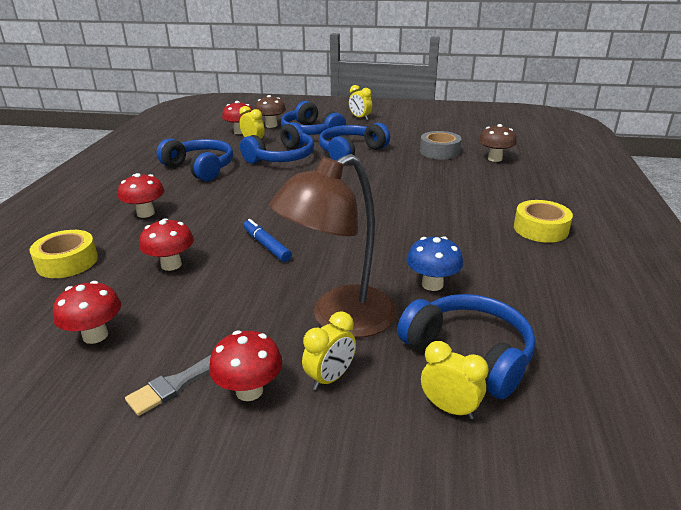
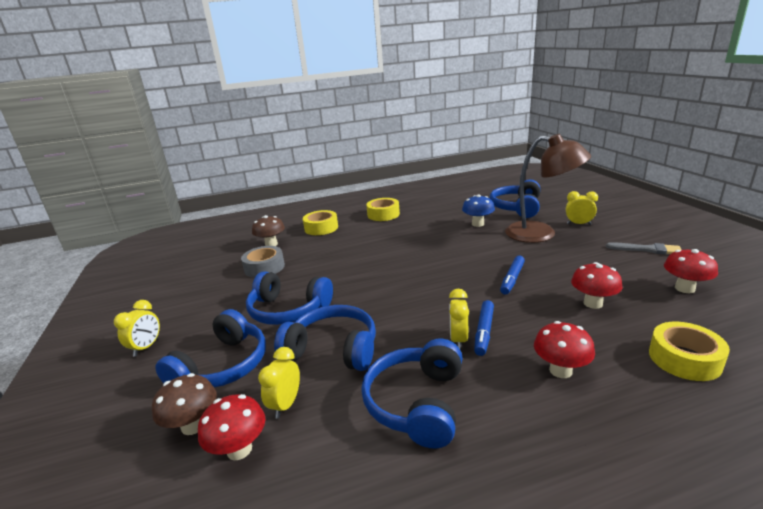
camera: 115 degrees left, 5 degrees down
red mushroom [209,330,282,401] -> none
yellow clock [421,341,489,419] -> yellow clock moved to [449,289,469,349]
none -> yellow tape [303,210,338,235]
none -> blue marker [474,300,494,356]

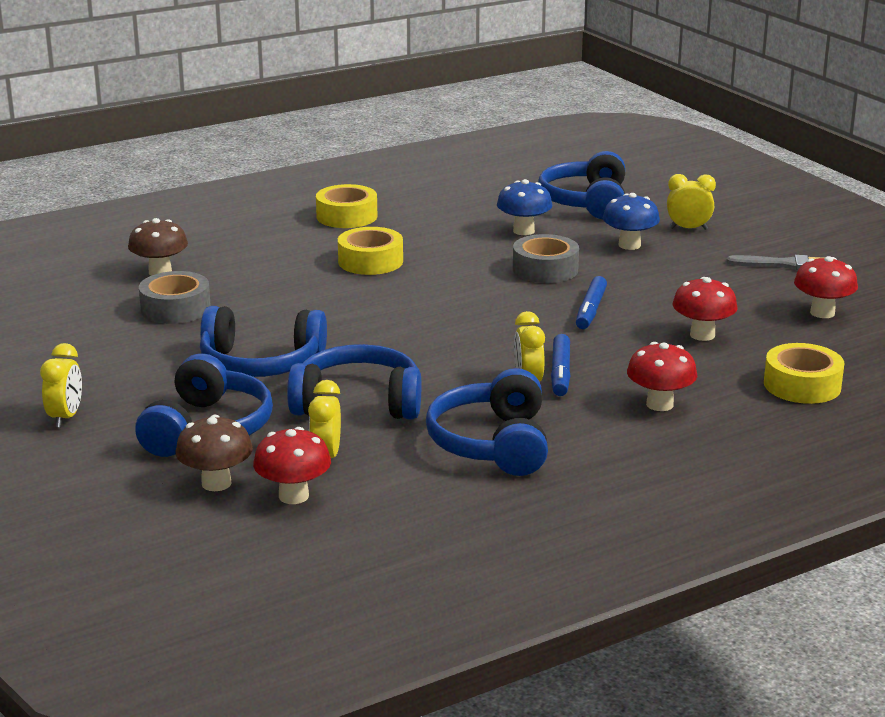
camera: 15 degrees left, 0 degrees up
yellow tape [303,210,338,235] -> yellow tape moved to [338,227,403,275]
brown lamp [505,134,591,243] -> blue mushroom [603,193,660,250]
none -> grey tape [513,234,579,283]

